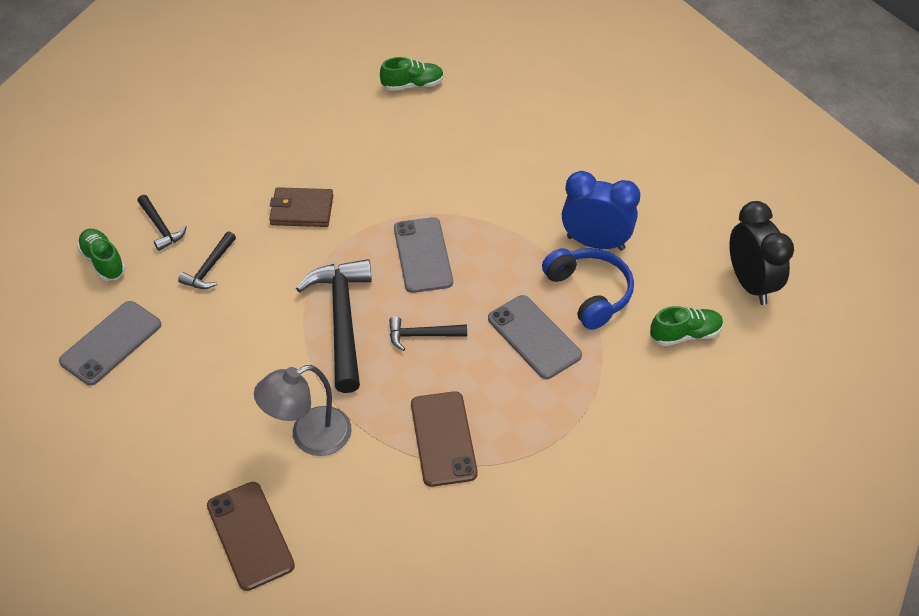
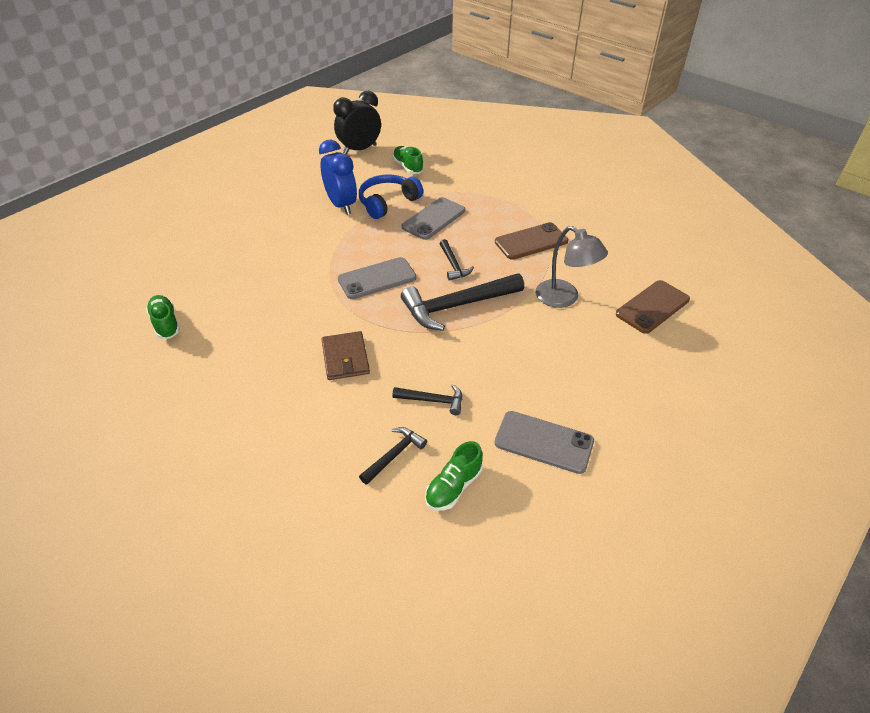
camera: 105 degrees left, 5 degrees down
blue clock [562,171,640,251] -> blue clock turned 150 degrees clockwise [319,140,357,215]

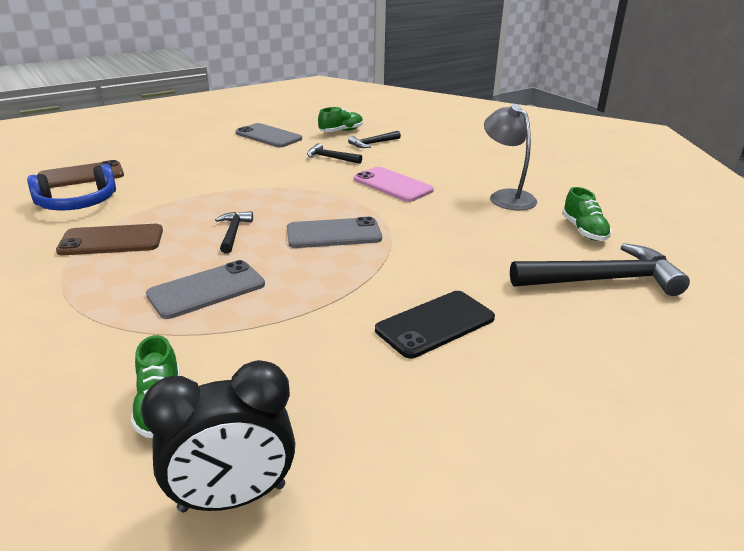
camera: 165 degrees left, 15 degrees down
blue clock [319,140,357,215] -> none
brown wallet [322,331,370,380] -> pink phone [354,167,434,202]
blue headphones [359,174,423,219] -> blue headphones moved to [27,164,116,211]
black hammer [401,273,524,331] -> black hammer moved to [510,243,690,296]
grey lamp [536,226,608,308] -> grey lamp moved to [484,104,537,210]
none -> black phone [375,291,495,358]

